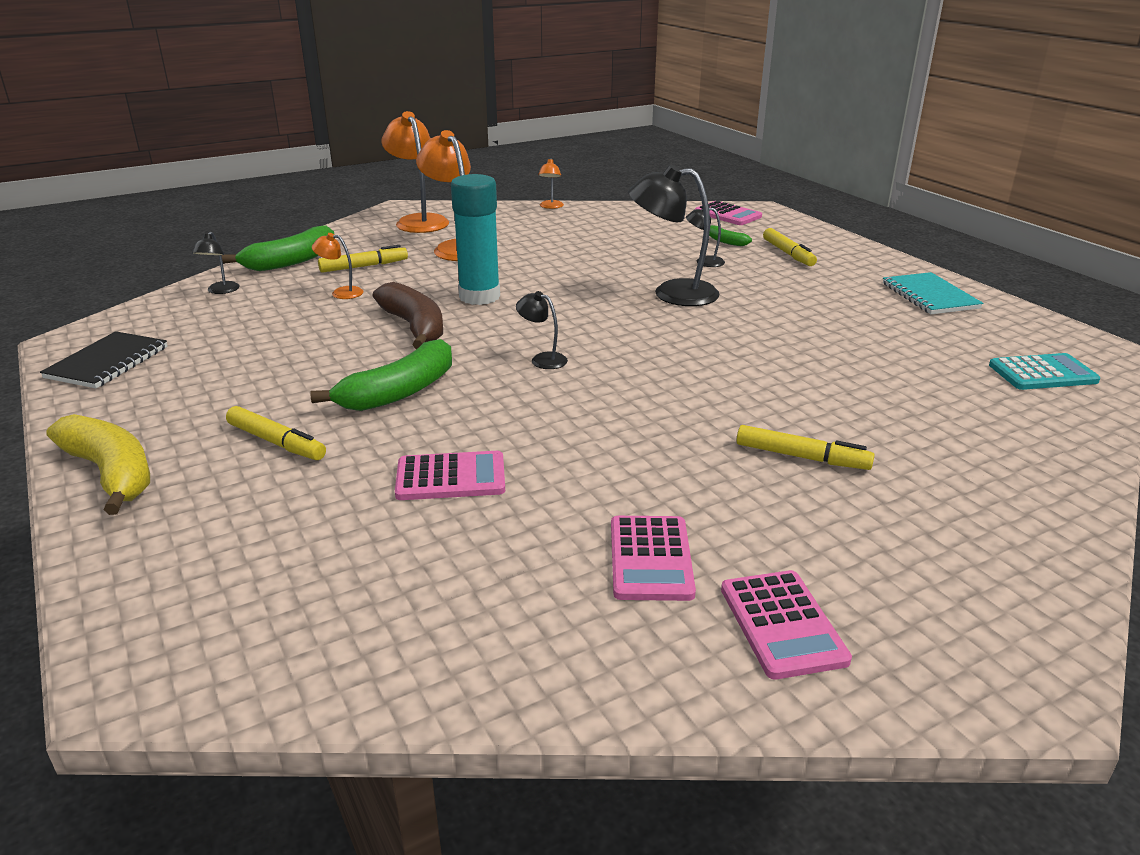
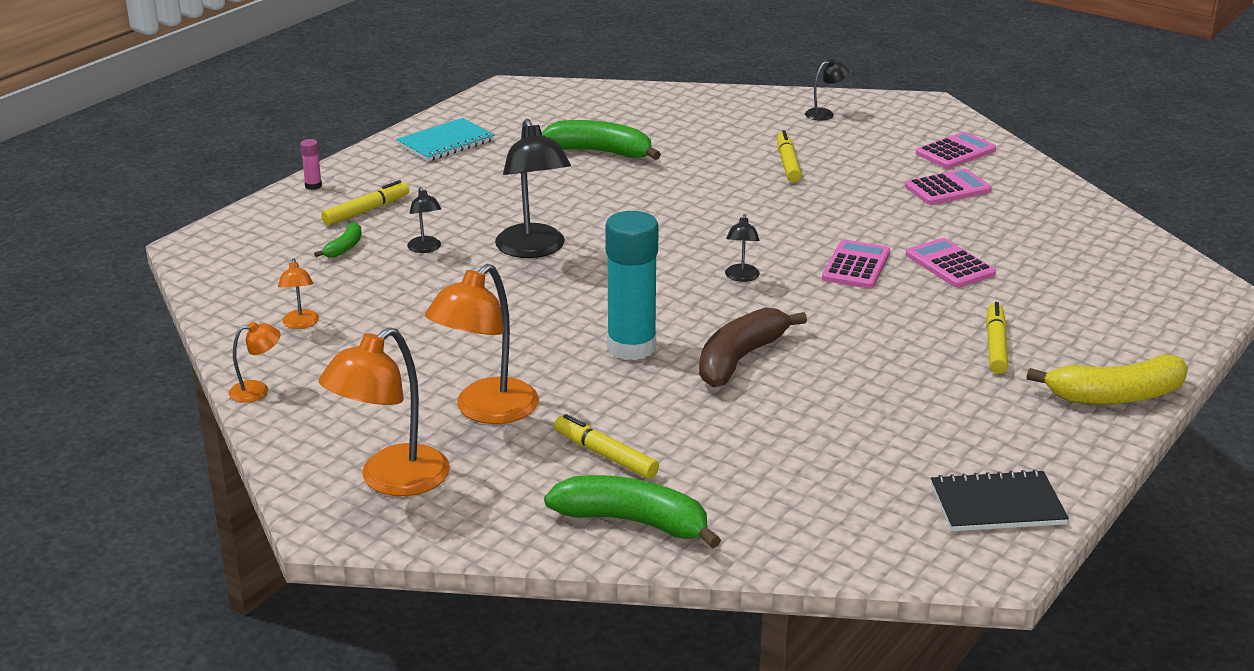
camera: 115 degrees left, 0 degrees up
yellow banana [46,414,150,515] -> yellow banana turned 120 degrees counterclockwise [1027,355,1188,404]
black lamp [192,232,239,294] -> black lamp moved to [805,59,849,121]
green banana [310,339,452,411] -> green banana moved to [542,120,661,160]
orange lamp [312,233,363,299] -> orange lamp moved to [278,258,319,329]
pink calculator [695,201,762,225] -> pink calculator moved to [822,239,890,289]
turquoise calculator [989,353,1100,390] -> none
none -> pink glue stick [300,139,322,190]

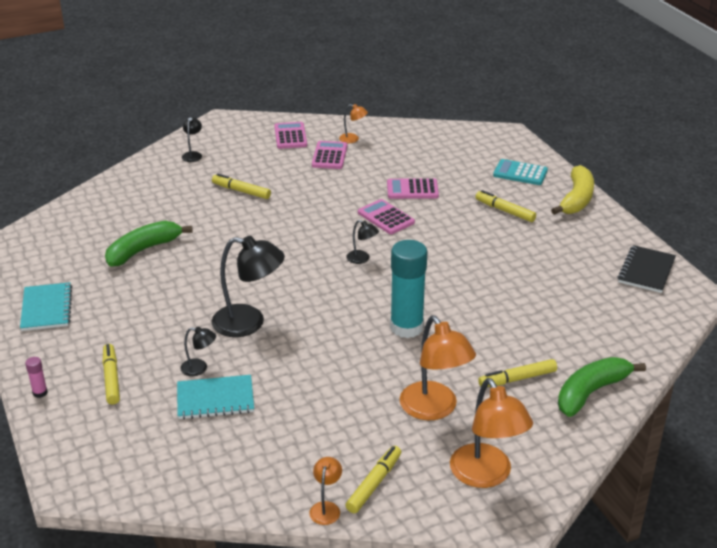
camera: 60 degrees left, 5 degrees up
orange lamp [278,258,319,329] -> orange lamp moved to [339,104,368,143]
green banana [314,222,362,258] -> none
brown banana [699,307,807,387] -> none
none -> turquoise notebook [177,375,254,419]
none -> yellow marker [345,446,401,513]
none -> turquoise calculator [493,159,548,185]

